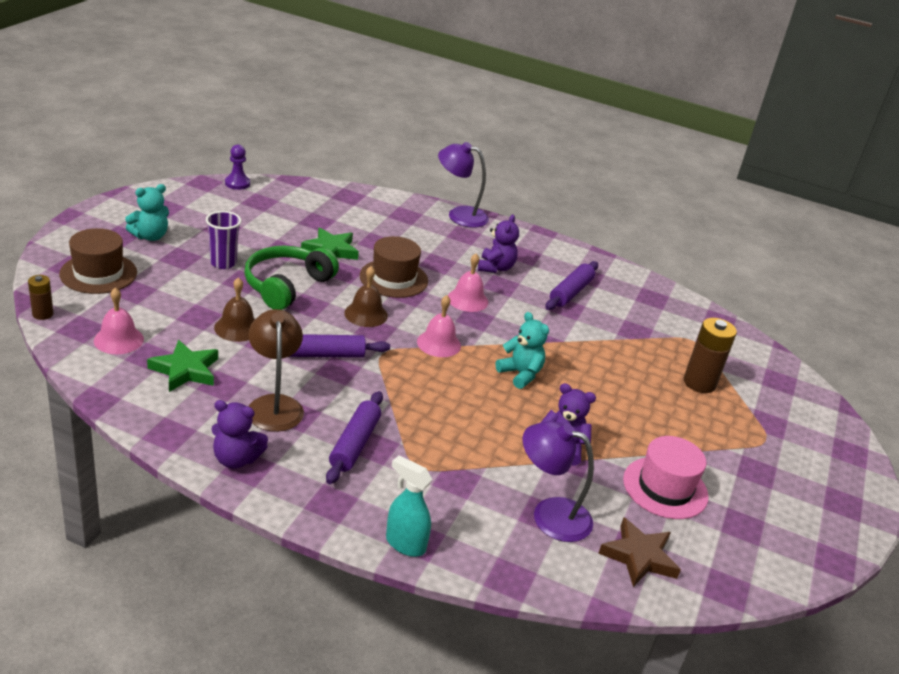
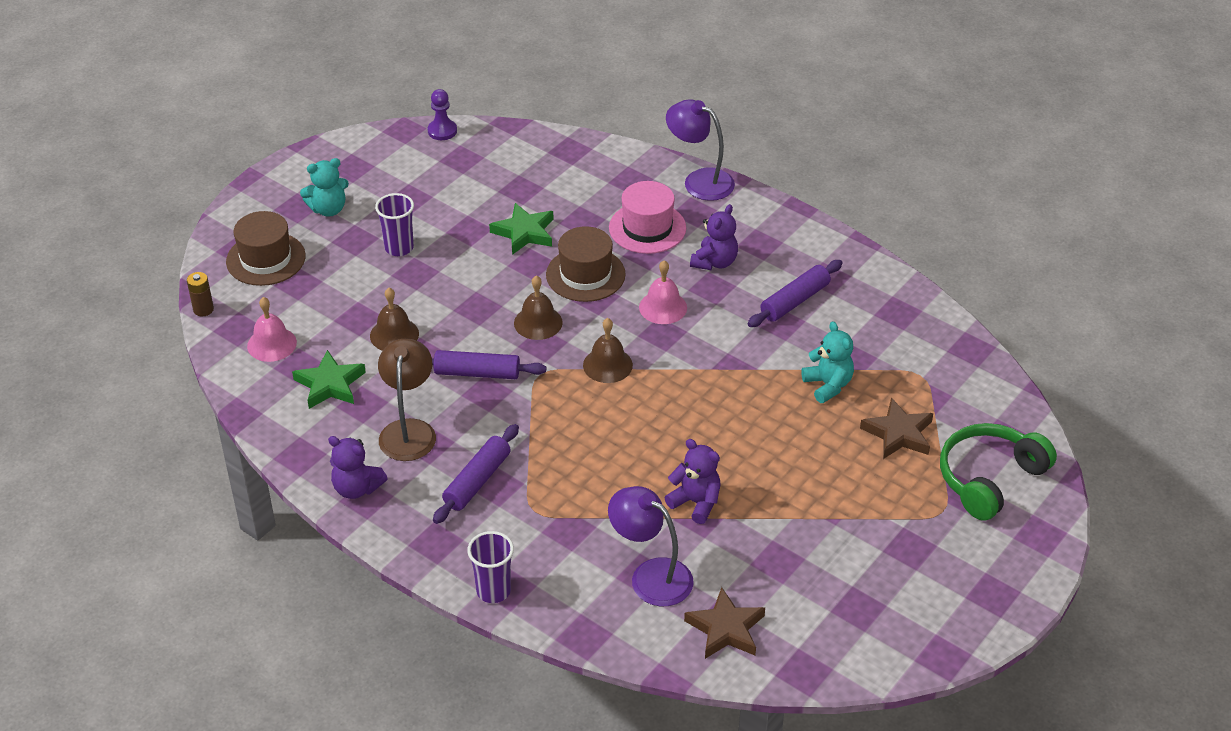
camera: 20 degrees right, 10 degrees up
green headphones [244,246,339,310] -> green headphones moved to [940,423,1057,521]
turquoise spray bottle [386,456,433,557] -> purple cup [467,531,514,603]
pink bell [417,295,461,357] -> brown bell [583,318,633,383]
turquoise teddy bear [495,312,549,389] -> turquoise teddy bear moved to [801,321,854,403]
pink hat [623,436,709,519] -> pink hat moved to [609,181,686,254]
brown battery [684,318,737,393] -> brown star [860,398,933,459]

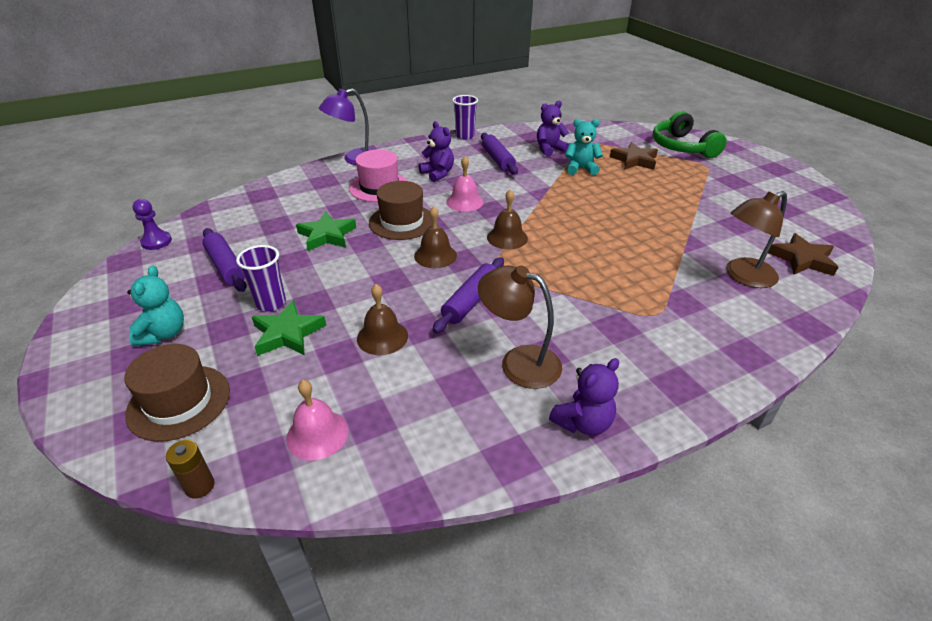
camera: 65 degrees left, 5 degrees down
green star [292,350,366,409] -> green star moved to [252,300,327,356]
purple rolling pin [433,424,519,524] -> purple rolling pin moved to [202,228,247,292]
purple cup [467,531,514,603] -> purple cup moved to [452,95,478,140]
purple lamp [608,486,694,606] -> brown lamp [726,191,787,288]
purple teddy bear [665,439,721,524] -> purple teddy bear moved to [537,101,569,157]

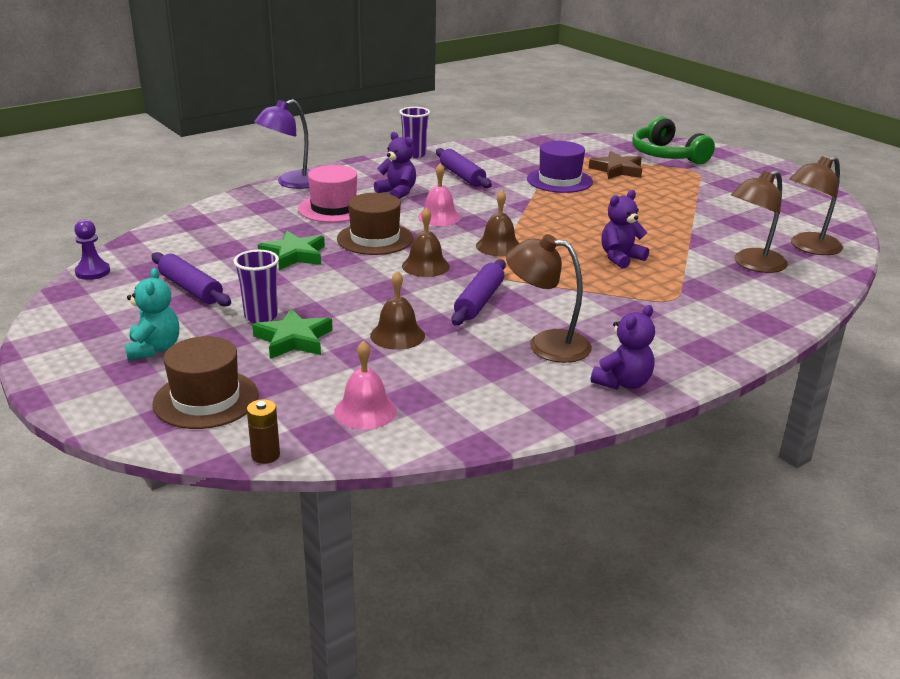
camera: 10 degrees left, 10 degrees down
purple teddy bear [537,101,569,157] -> purple teddy bear moved to [601,190,649,269]
turquoise teddy bear [565,119,603,175] -> purple hat [527,141,593,193]
brown star [768,233,838,276] -> brown lamp [789,156,843,255]

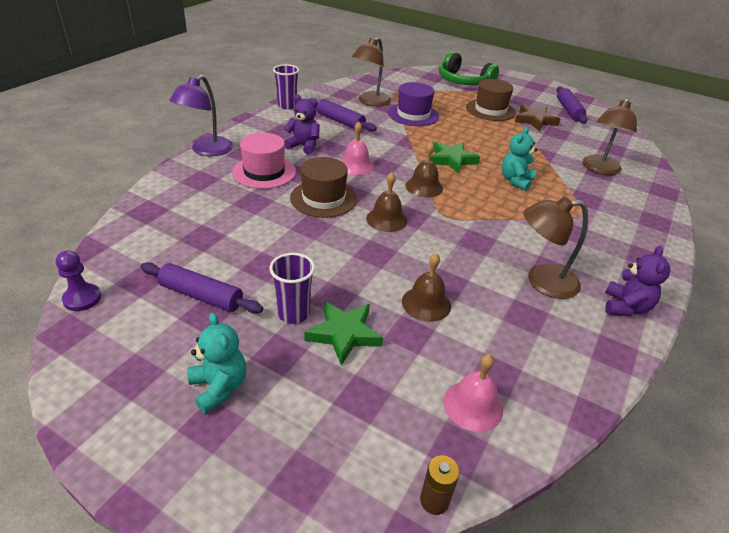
camera: 25 degrees left, 10 degrees up
brown hat [152,336,259,429] -> brown hat moved to [466,79,516,121]
green star [258,231,325,270] -> green star moved to [430,142,480,174]
purple rolling pin [451,259,506,325] -> purple rolling pin moved to [557,86,587,124]
brown star [589,151,642,179] -> brown star moved to [515,105,560,131]
purple teddy bear [601,190,649,269] -> turquoise teddy bear [501,127,538,191]
brown lamp [789,156,843,255] -> brown lamp moved to [352,37,391,106]

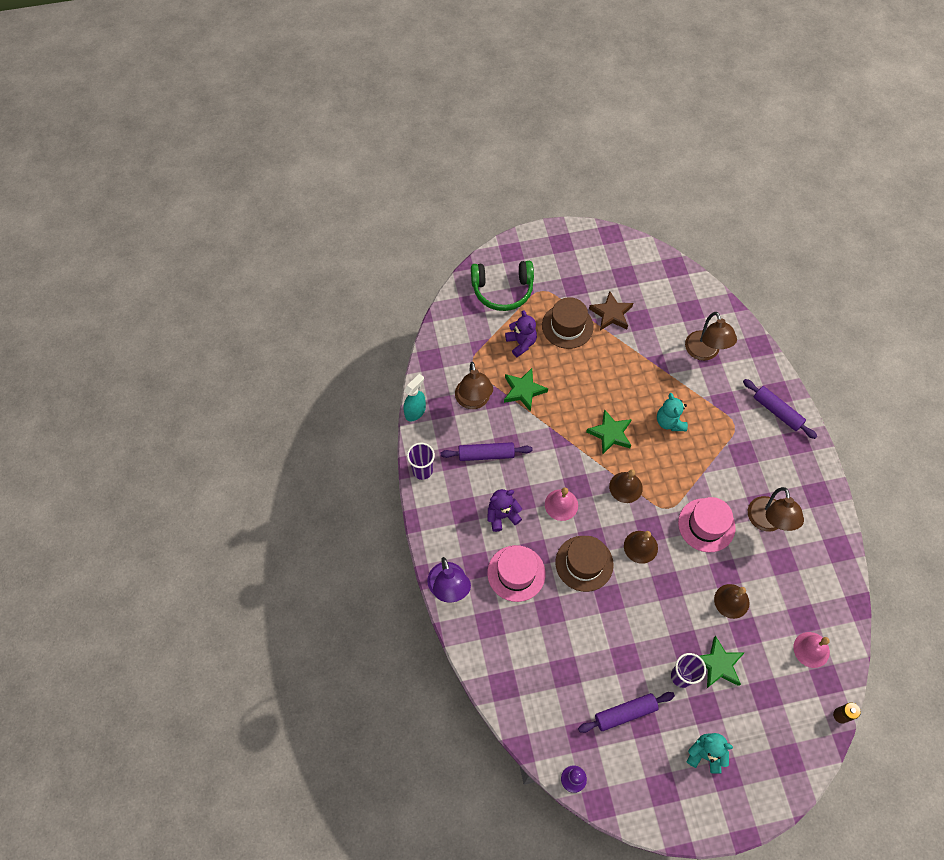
camera: 40 degrees left, 25 degrees up
purple hat [388,82,439,126] -> green star [504,368,548,412]
brown lamp [523,197,588,299] -> brown lamp turned 45 degrees counterclockwise [748,487,804,532]
purple rolling pin [557,86,587,124] -> purple rolling pin moved to [743,379,817,439]
purple teddy bear [605,246,670,317] -> purple teddy bear moved to [505,310,537,357]
none -> turquoise spray bottle [403,374,426,422]
none -> pink hat [678,497,736,552]

